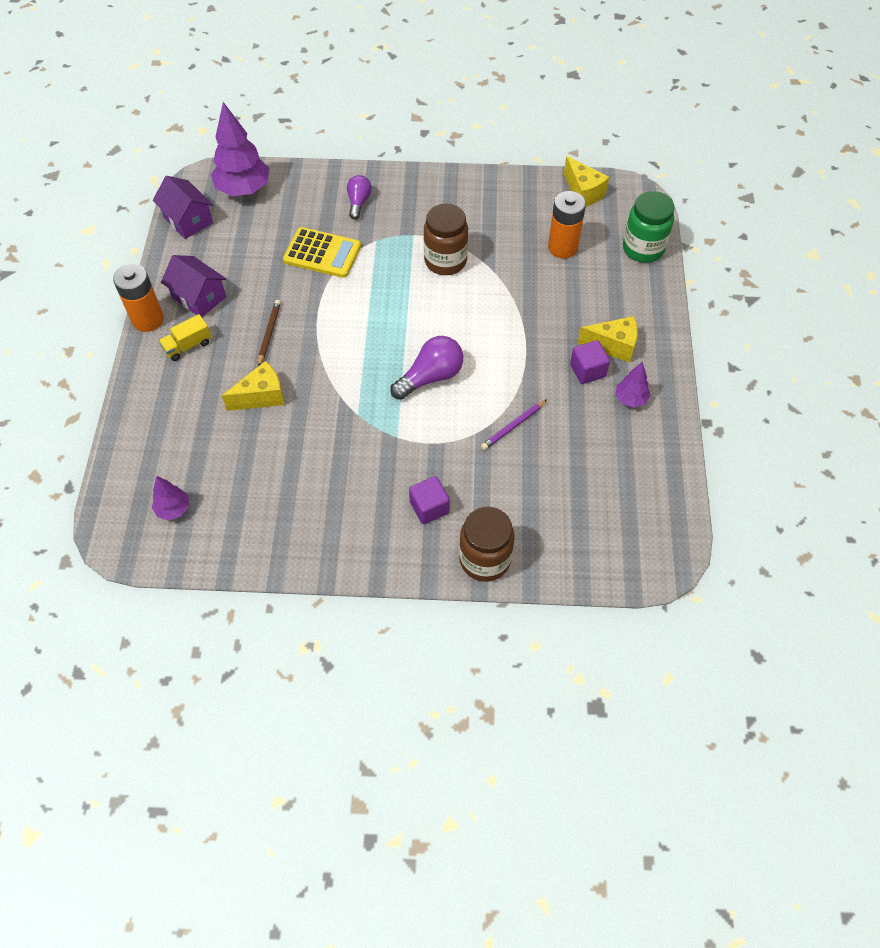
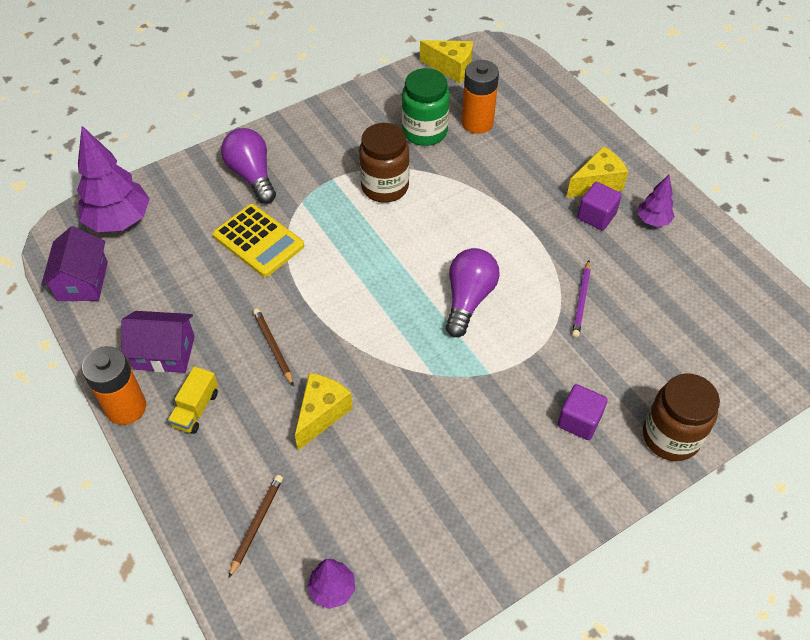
camera: 35 degrees left, 5 degrees down
purple house [153,176,213,239] -> purple house turned 75 degrees clockwise [41,226,108,301]
yellow calculator [283,227,361,278] -> yellow calculator turned 60 degrees clockwise [213,204,304,277]
purple light bulb [347,175,372,220] -> purple light bulb [221,128,276,204], size x1.57
green jar [623,191,675,263] -> green jar moved to [402,68,450,146]
none -> brown pencil [228,475,283,579]

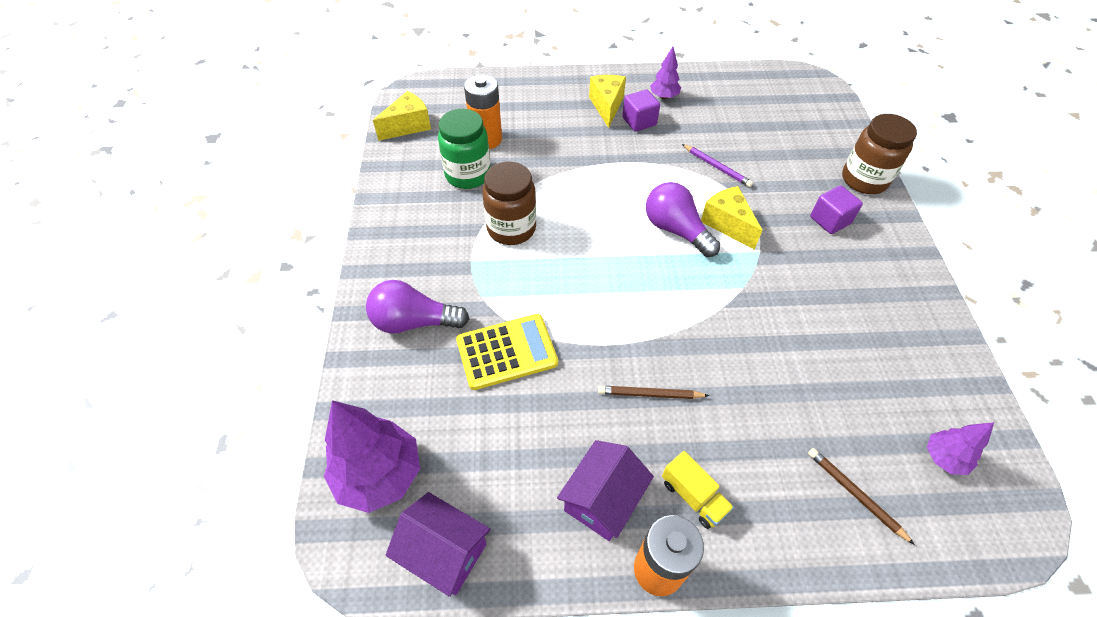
camera: 60 degrees left, 0 degrees up
yellow cheese [295,373,353,450] -> yellow cheese moved to [701,186,763,250]

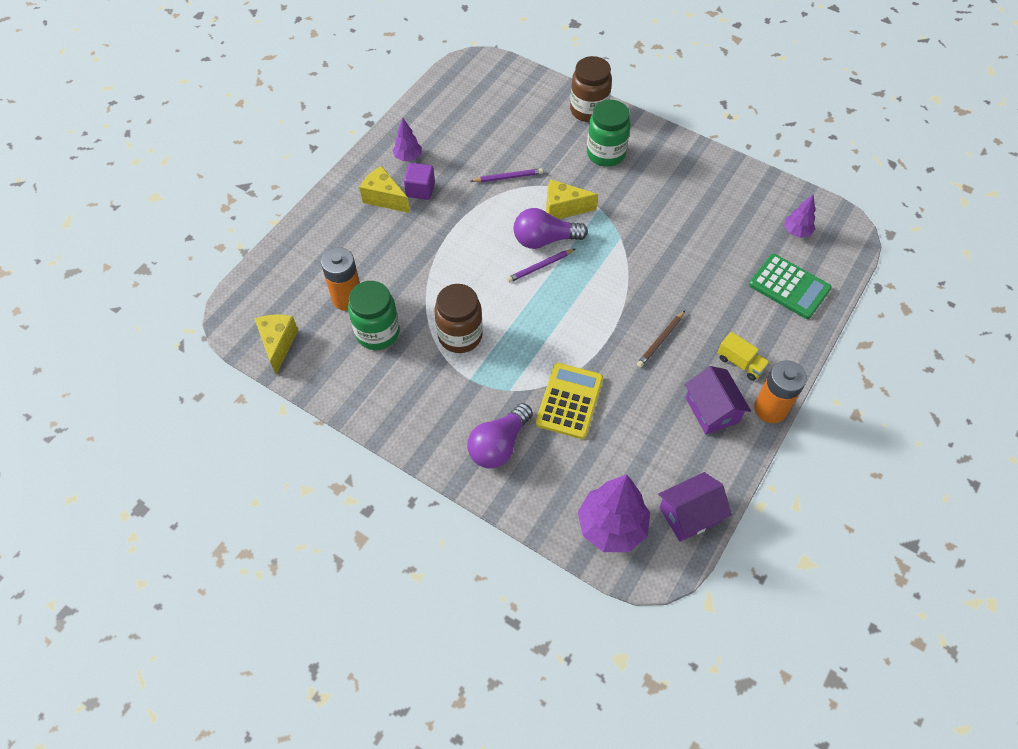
camera: 55 degrees left, 5 degrees up
yellow truck [662,451,734,529] -> yellow truck turned 45 degrees clockwise [718,332,770,381]
brown pencil [808,448,915,545] -> green calculator [749,254,832,319]
purple cube [810,185,863,234] -> green jar [587,100,631,167]
none -> purple pencil [507,249,575,283]

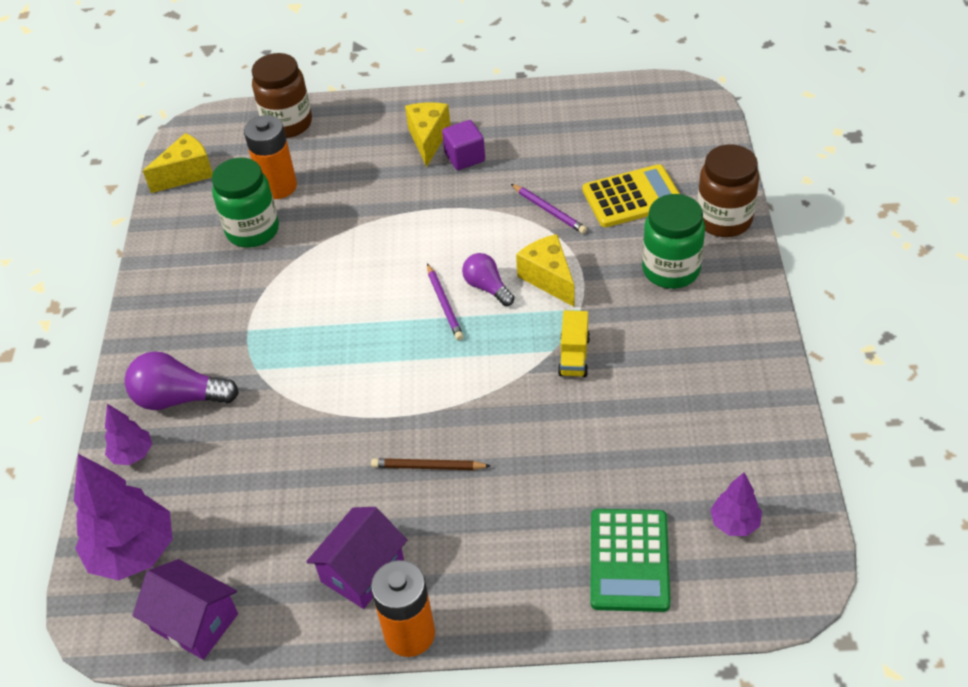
camera: 60 degrees right, 10 degrees down
purple tree [392,118,422,162] -> purple tree moved to [105,404,152,465]
brown jar [434,284,483,353] -> brown jar moved to [252,53,312,138]
purple pencil [507,249,575,283] -> purple pencil turned 135 degrees counterclockwise [427,263,464,340]
purple light bulb [514,208,588,249] -> purple light bulb [462,253,514,306], size x0.64
yellow calculator [536,363,603,439] -> yellow calculator moved to [583,164,680,227]
yellow truck [718,332,770,381] -> yellow truck moved to [558,310,590,377]

